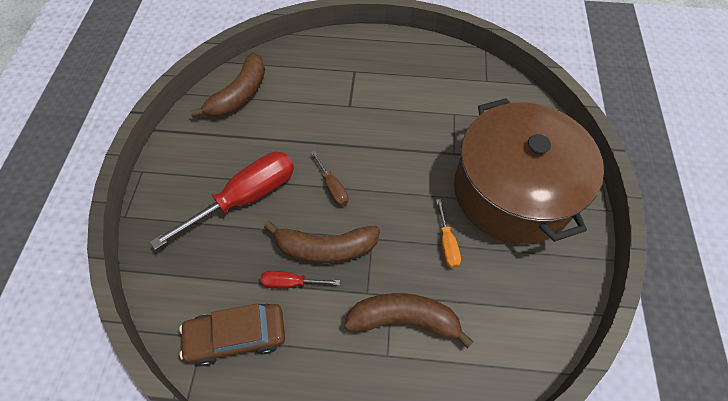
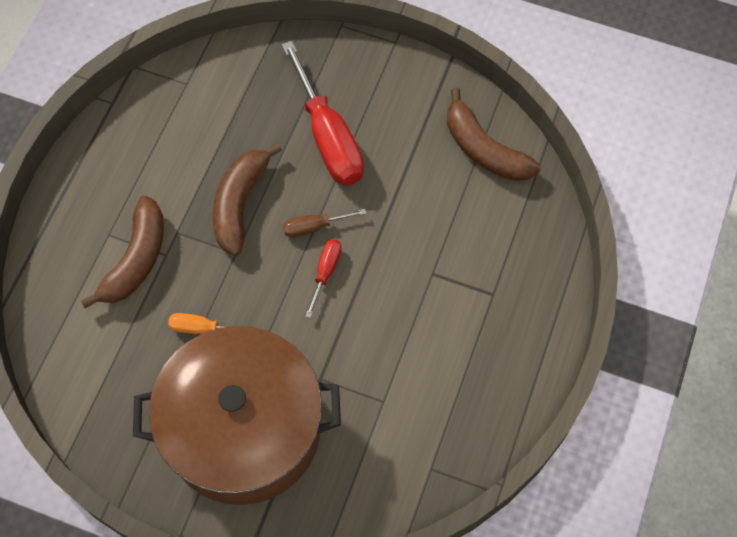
camera: 105 degrees right, 5 degrees up
brown car [179,303,285,366] -> none
red screwdriver [260,271,340,289] -> red screwdriver moved to [305,239,341,318]

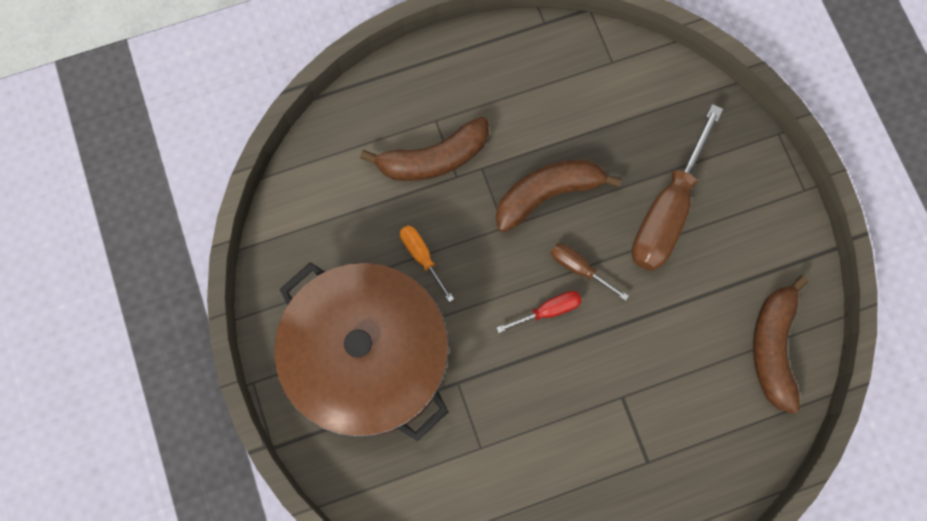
camera: 50 degrees right, 10 degrees up
red screwdriver [282,41,364,185] -> brown screwdriver [631,104,723,271]

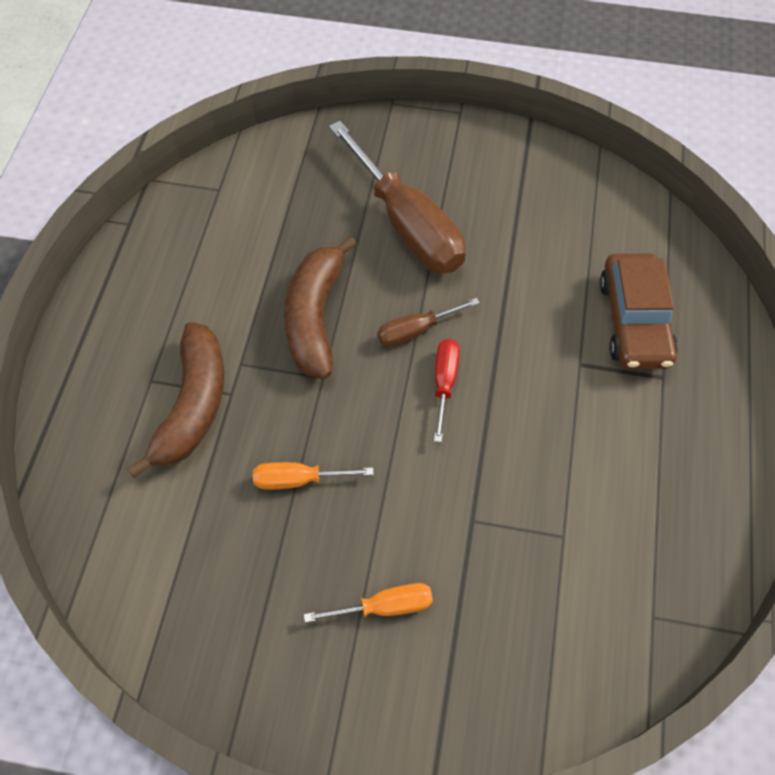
camera: 60 degrees left, 15 degrees down
brown pot [274,262,449,441] -> orange screwdriver [304,583,433,623]
brown banana [753,275,808,414] -> none
none -> brown car [599,254,678,369]

